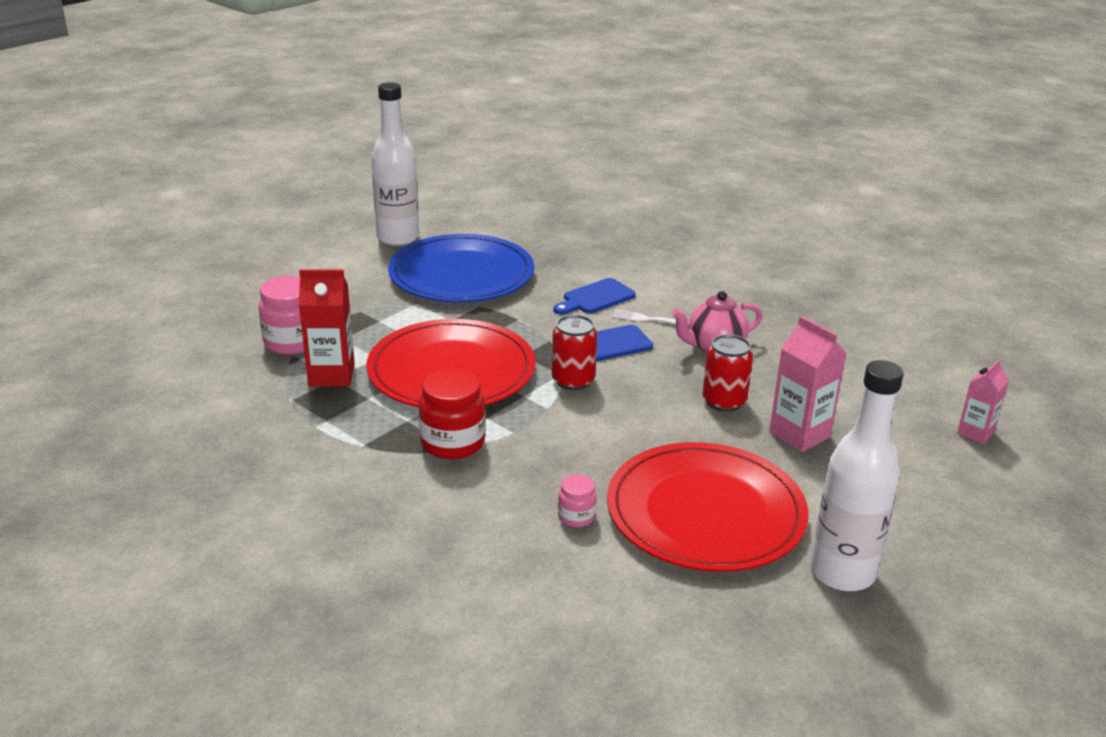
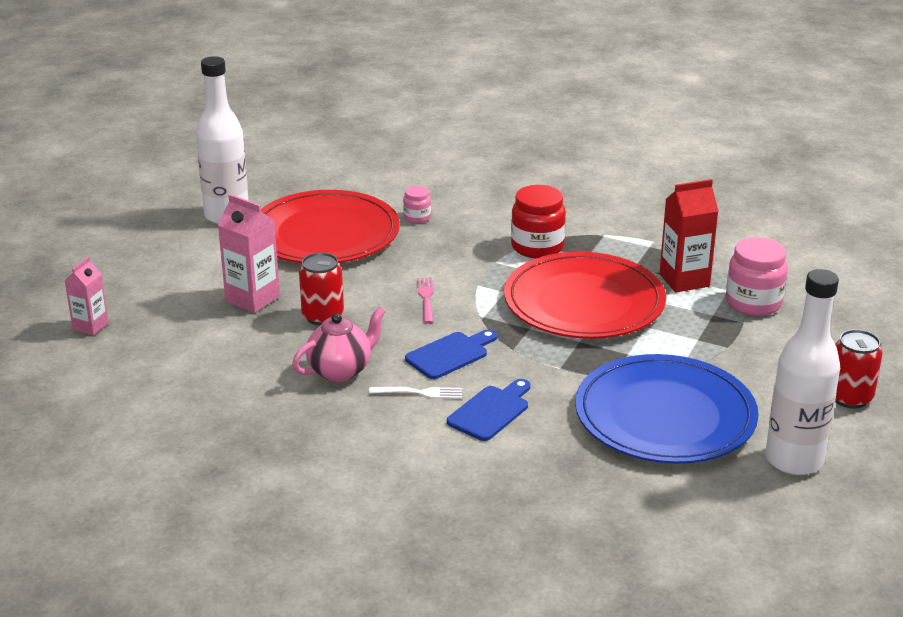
camera: 165 degrees right, 0 degrees up
red can [552,315,597,390] -> red can moved to [835,329,883,408]
none -> pink fork [417,278,433,324]

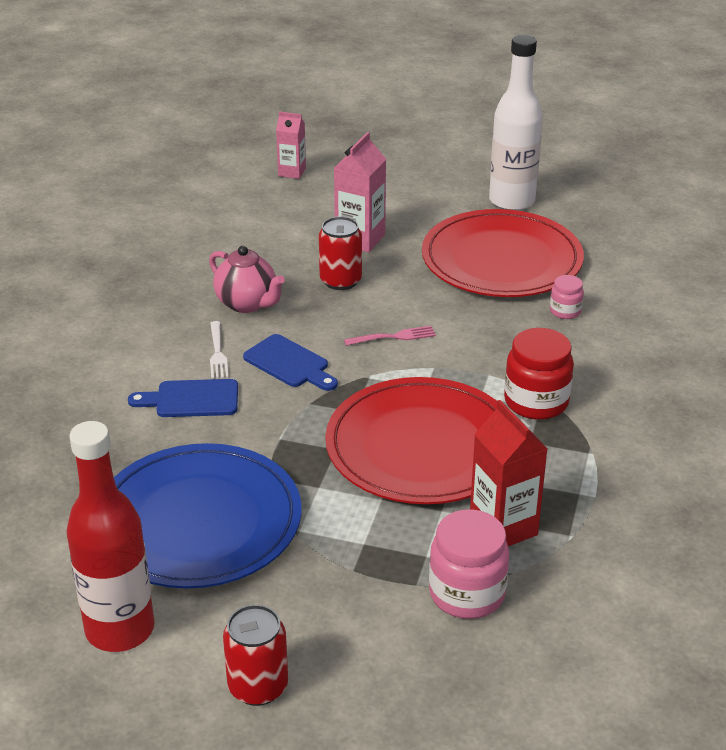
camera: 80 degrees right, 5 degrees up
blue cutting board [447,379,530,441] -> blue cutting board turned 150 degrees clockwise [128,379,238,417]
white bottle [765,269,840,475] -> red bottle [66,421,155,652]

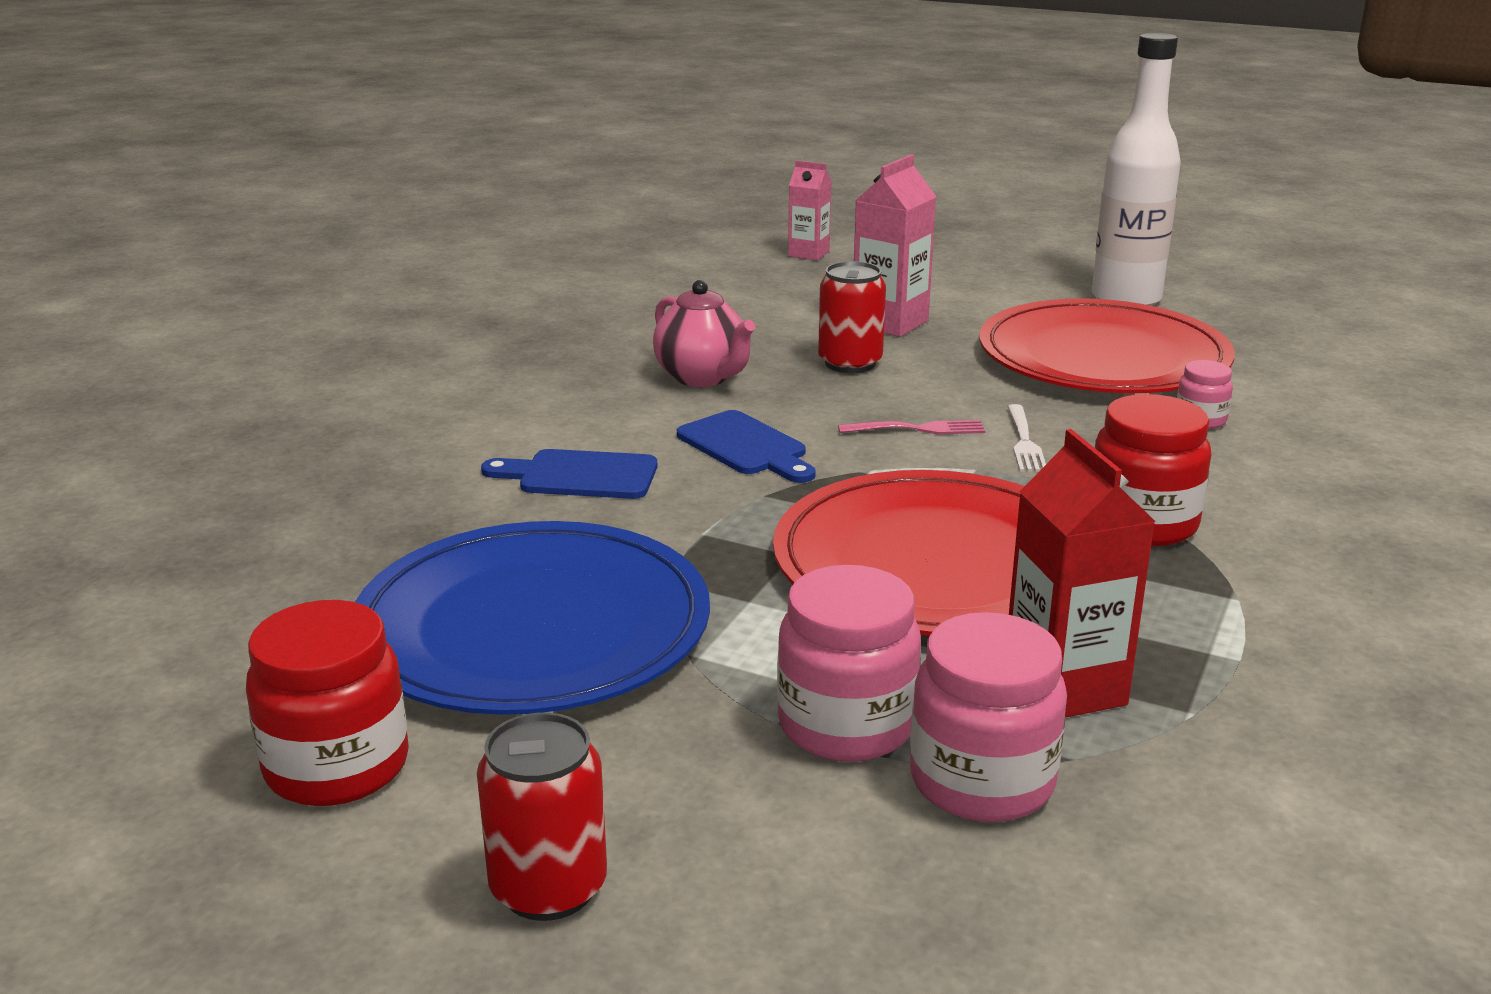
camera: 10 degrees right, 10 degrees down
red bottle [66,421,155,652] -> red jar [246,600,409,806]
white fork [210,321,229,379] -> white fork moved to [1007,404,1046,472]
none -> pink jar [777,565,921,762]

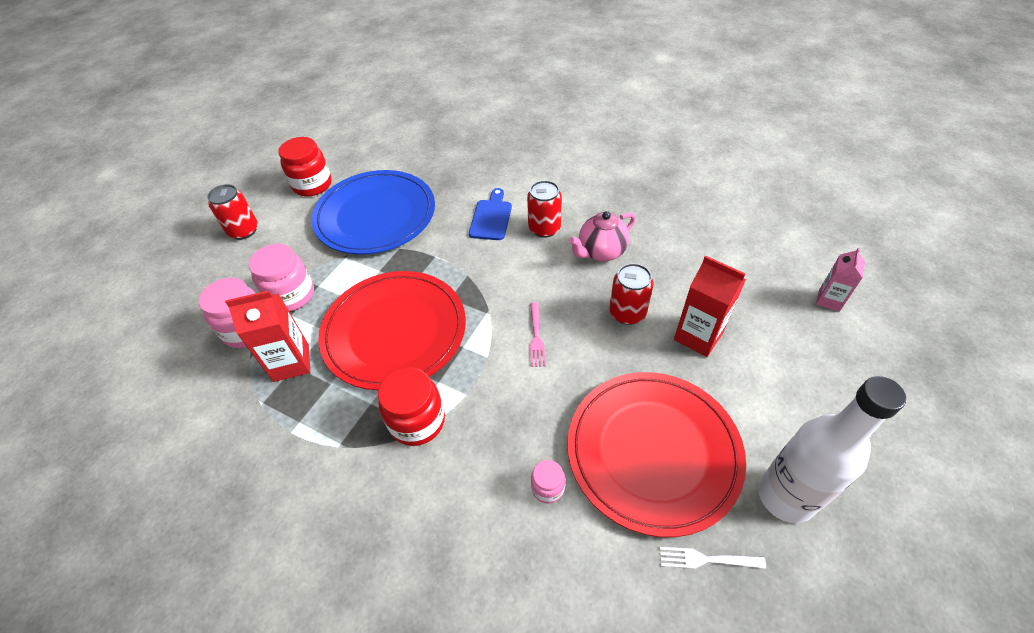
camera: 95 degrees right, 25 degrees up
blue cutting board [677,410,816,483] -> none
pink carton [854,154,936,337] -> red carton [674,256,746,357]
white fork [1007,404,1046,472] -> white fork moved to [660,547,766,569]
none -> red can [527,180,562,238]

